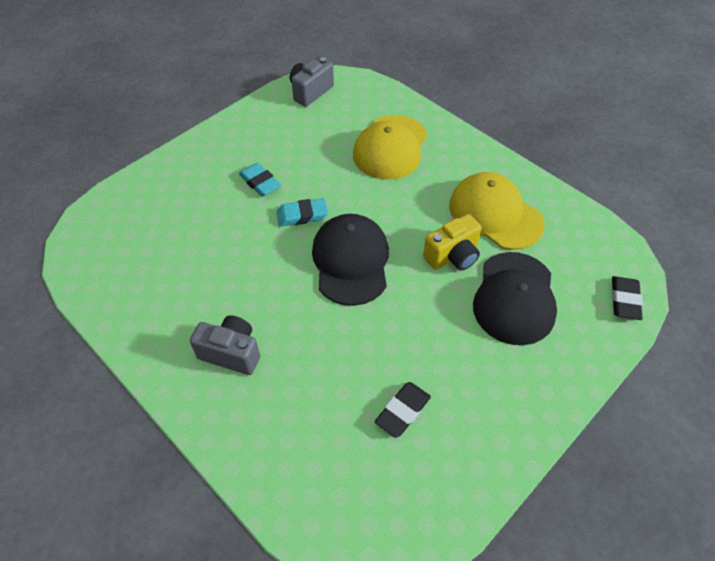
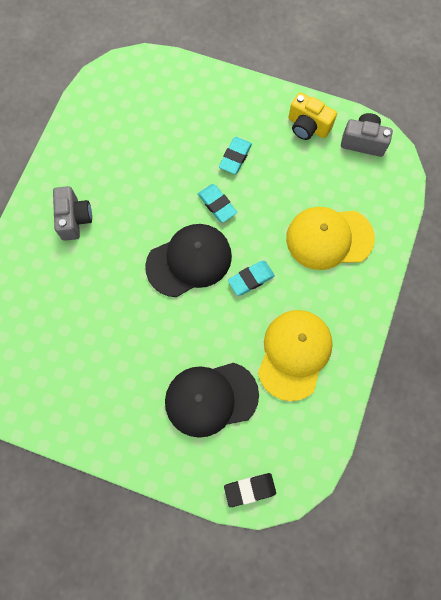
camera: 65 degrees right, 20 degrees up
black eraser [375,382,431,438] -> none
yellow camera [423,214,481,271] -> yellow camera moved to [288,92,337,140]
none -> turquoise eraser [228,261,275,296]

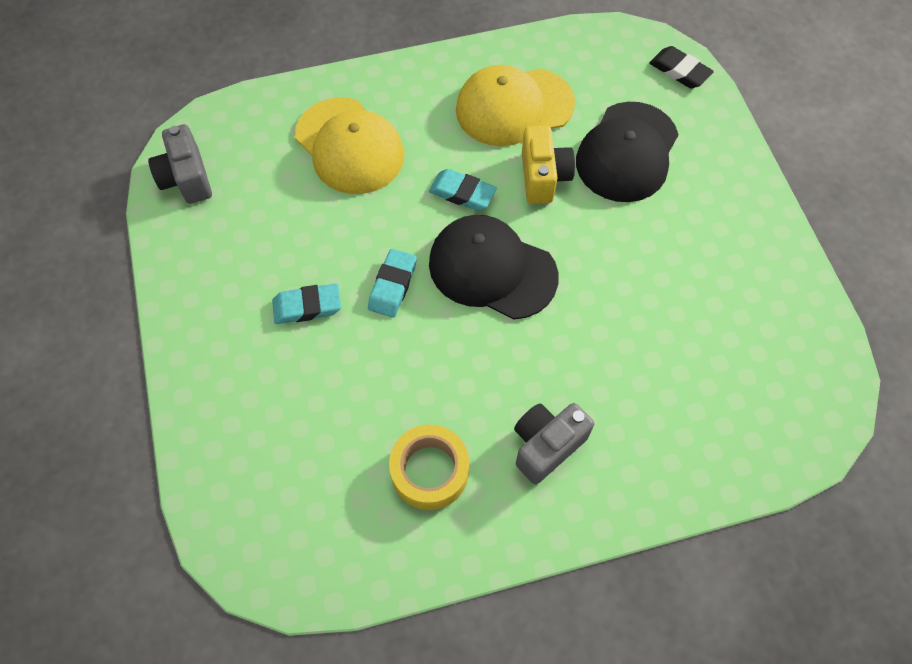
camera: 125 degrees left, 10 degrees down
black cap [165,363,259,438] -> black cap turned 75 degrees clockwise [576,102,679,202]
yellow camera [288,92,337,140] -> yellow camera moved to [522,126,575,204]
none -> yellow tape [389,425,469,510]

